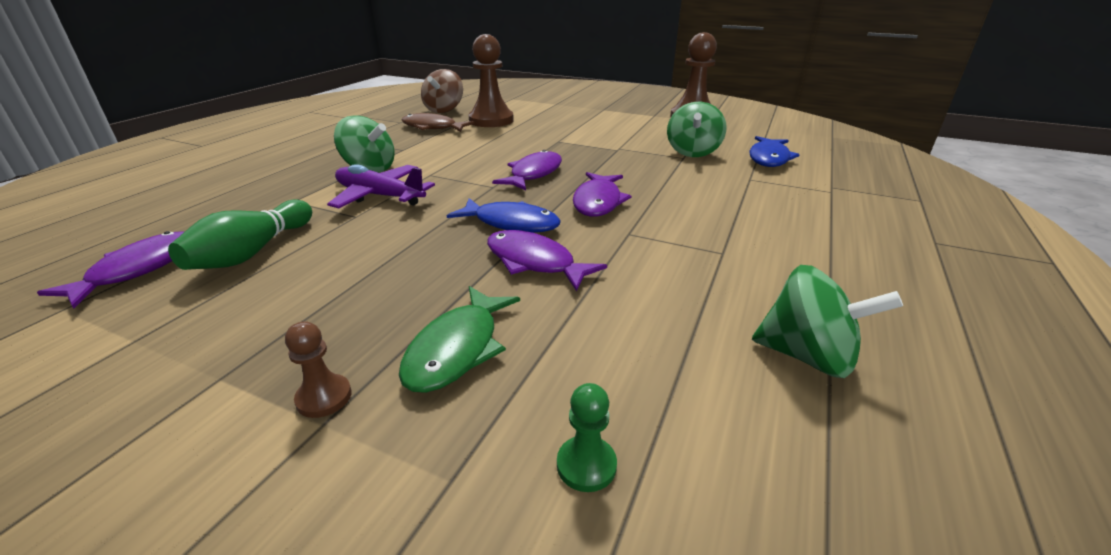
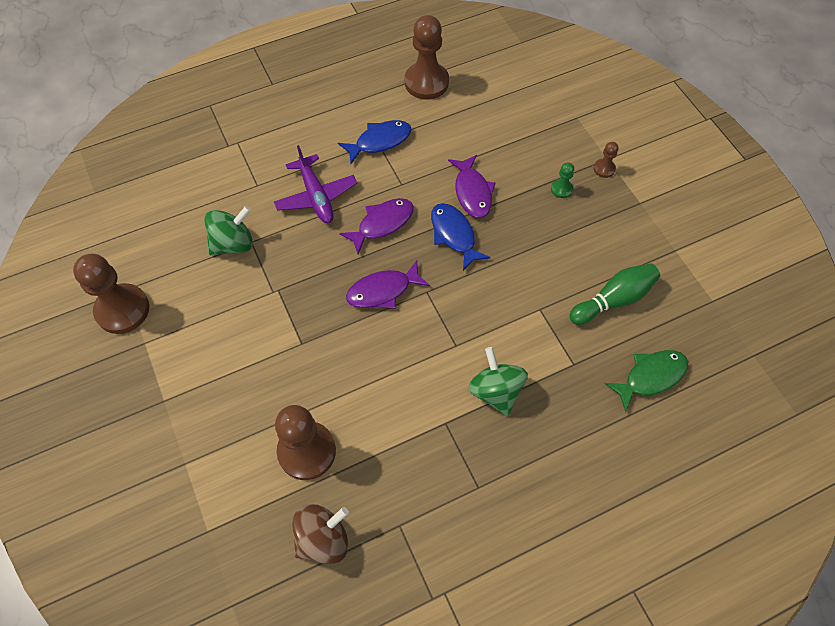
camera: 140 degrees left, 30 degrees up
purple fish [37,231,184,308] -> none
purple plane [327,164,435,208] -> purple plane moved to [274,145,357,223]
green fish [399,286,520,393] -> green fish moved to [604,350,688,412]
brown fish [401,113,475,132] -> none
green pawn [557,383,617,492] -> green pawn moved to [551,162,574,198]
blue fish [750,136,800,167] -> blue fish moved to [338,120,412,164]
green spinning top [752,265,903,378] -> brown pawn [405,15,449,99]

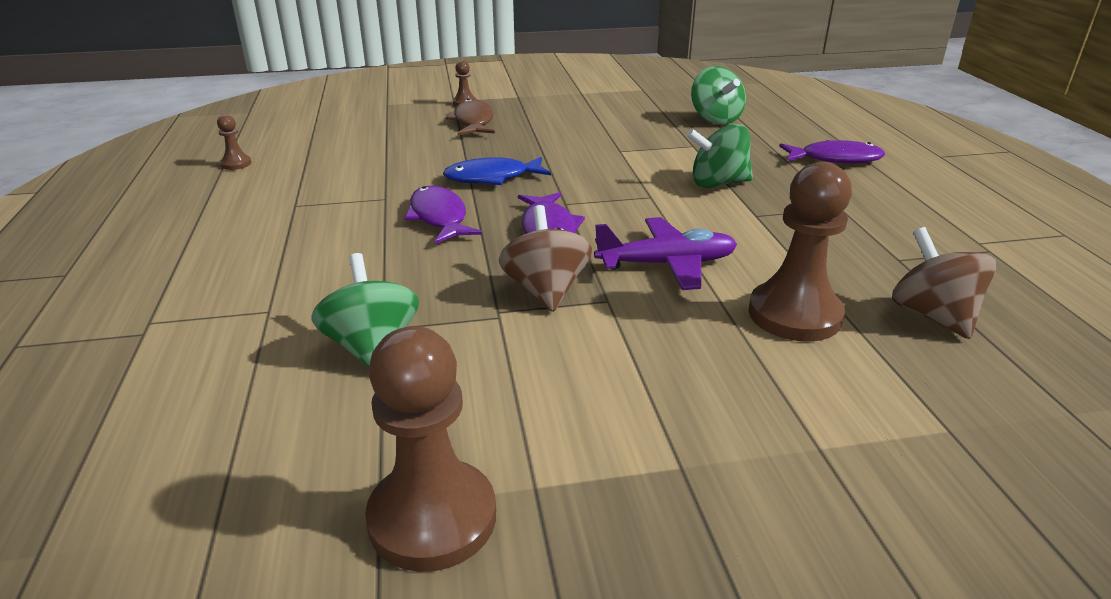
camera: 75 degrees left, 30 degrees down
purple plane [274,145,357,223] -> purple plane moved to [594,217,737,290]
blue fish [338,120,412,164] -> none
brown pawn [405,15,449,99] -> brown pawn [217,114,251,170], size x0.45
purple fish [448,155,496,218] -> purple fish moved to [779,140,885,163]
green pawn [551,162,574,198] -> brown fish [446,98,495,135]
green bowling pin [569,263,660,325] -> none
green fish [604,350,688,412] -> green spinning top [691,66,746,125]
none -> brown spinning top [499,205,592,312]

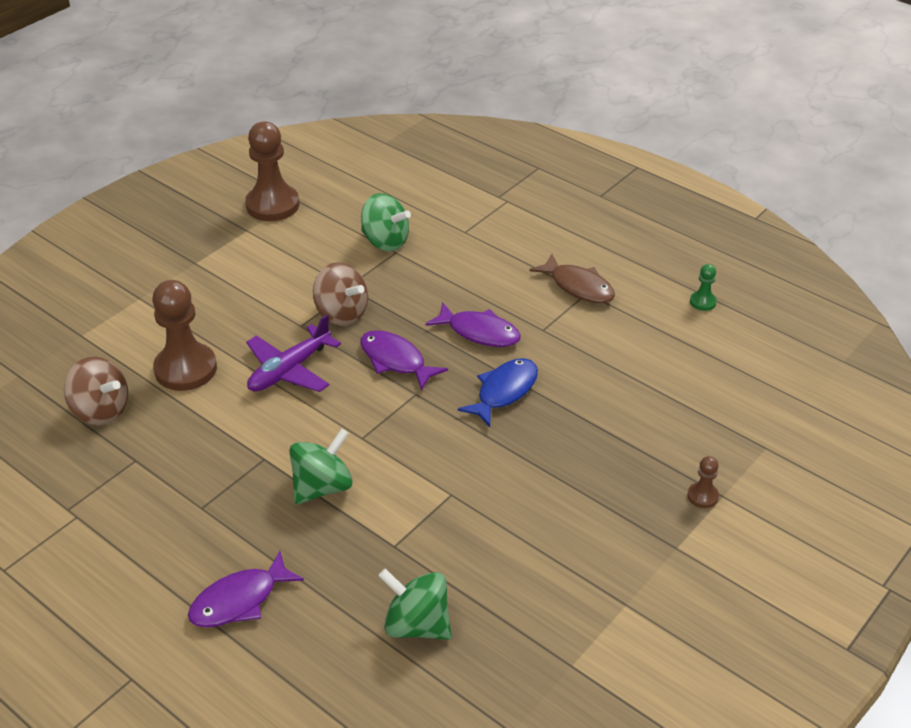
camera: 140 degrees right, 10 degrees up
brown pawn [217,114,251,170] -> green pawn [690,264,717,311]
brown fish [446,98,495,135] -> brown fish moved to [529,254,615,303]

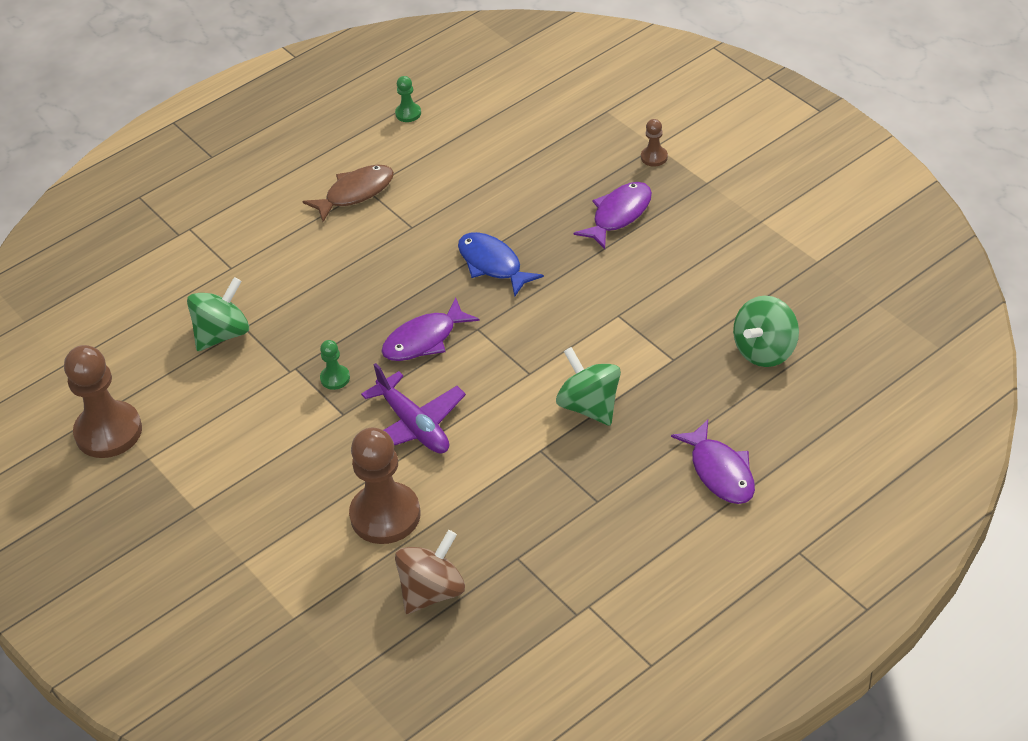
camera: 75 degrees left, 5 degrees up
brown spinning top [313,262,368,326] -> green pawn [320,340,350,390]
purple fish [426,302,521,347] -> purple fish moved to [574,182,652,249]

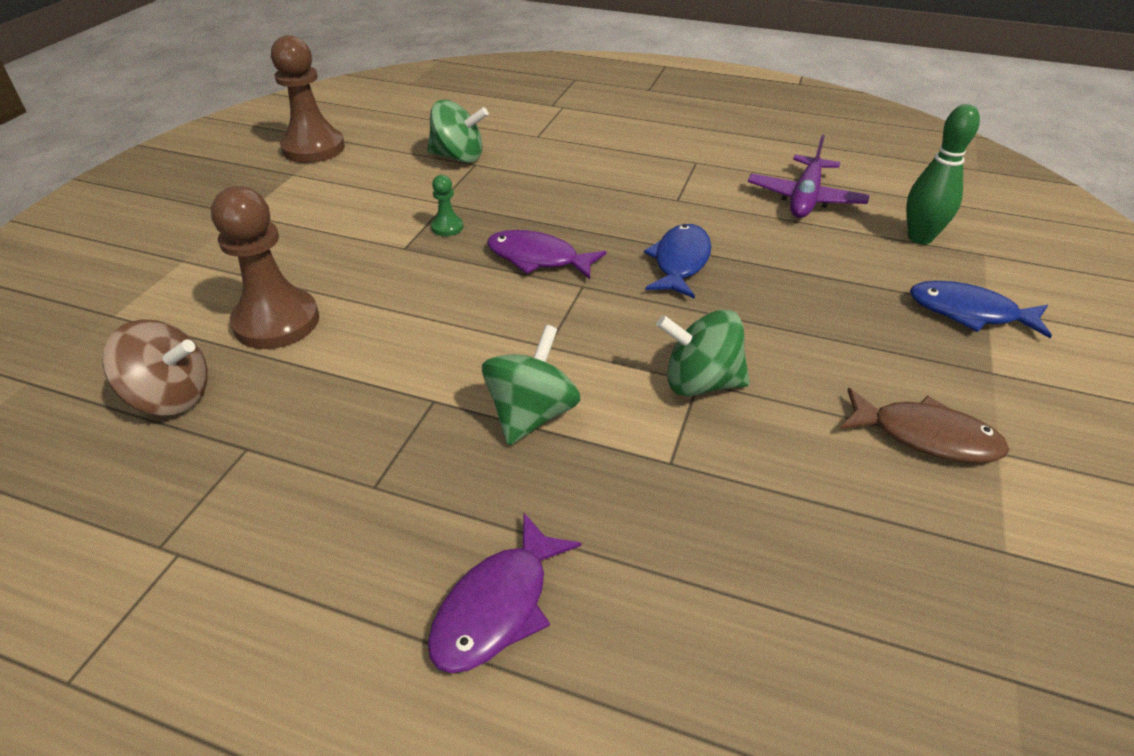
camera: 55 degrees right, 5 degrees down
brown fish [302,165,394,222] -> brown fish moved to [839,388,1010,463]
purple plane [361,363,466,454] -> purple plane moved to [748,135,870,218]
green pawn [395,76,421,122] -> none
purple fish [574,182,652,249] -> none
brown pawn [641,119,668,167] -> blue fish [910,281,1052,338]
green spinning top [733,296,799,367] -> green spinning top moved to [656,309,750,396]
none -> green bowling pin [906,104,980,244]

